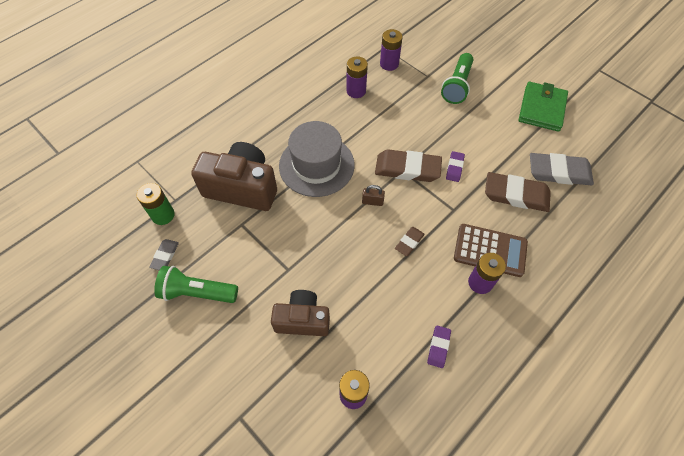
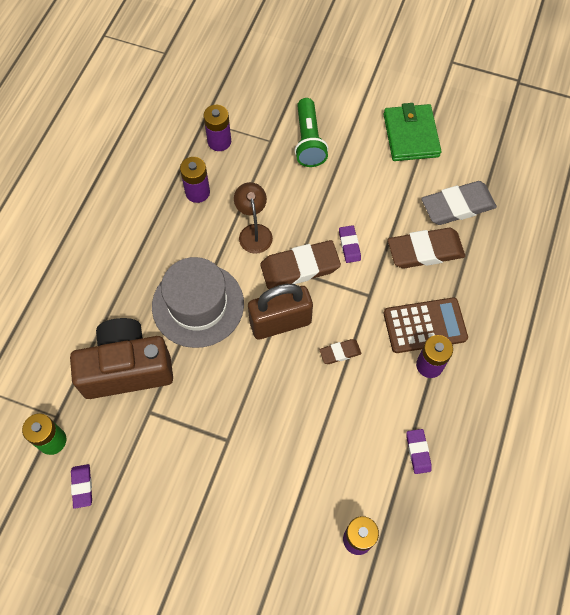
camera: 25 degrees left, 5 degrees up
grey eraser [149,239,179,270] -> purple eraser [71,464,92,509]
green flashlight [154,266,238,303] -> none
brown camera [271,290,330,336] -> none
brown padlock [362,185,385,206] -> brown padlock [248,284,313,340], size x2.38
brown eraser [395,227,425,256] -> brown eraser turned 60 degrees clockwise [319,339,361,364]
none -> brown lamp [234,182,273,254]

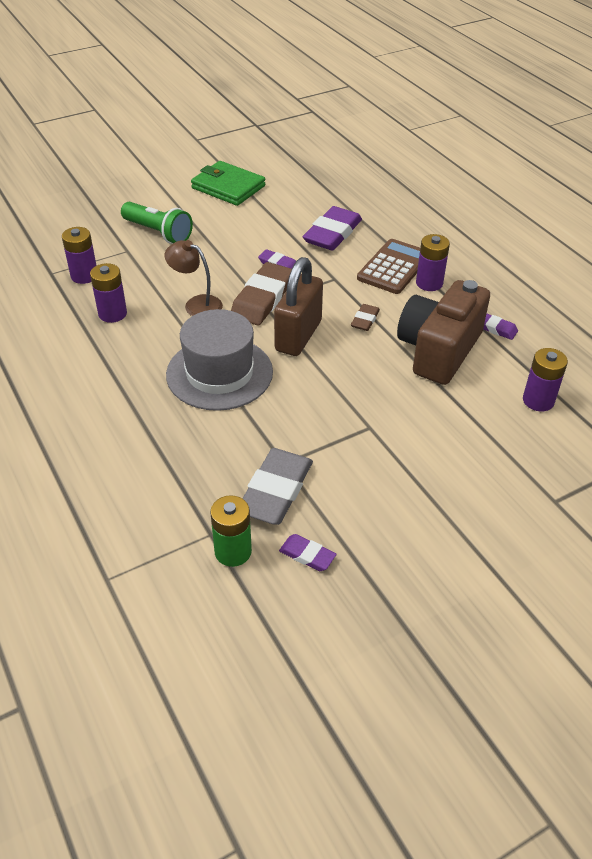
camera: 50 degrees left, 20 degrees down
brown camera [70,318,173,399] -> brown camera moved to [397,280,490,385]
brown eraser [388,228,465,268] -> purple eraser [303,206,362,251]
grey eraser [421,181,497,225] -> grey eraser moved to [242,448,313,525]

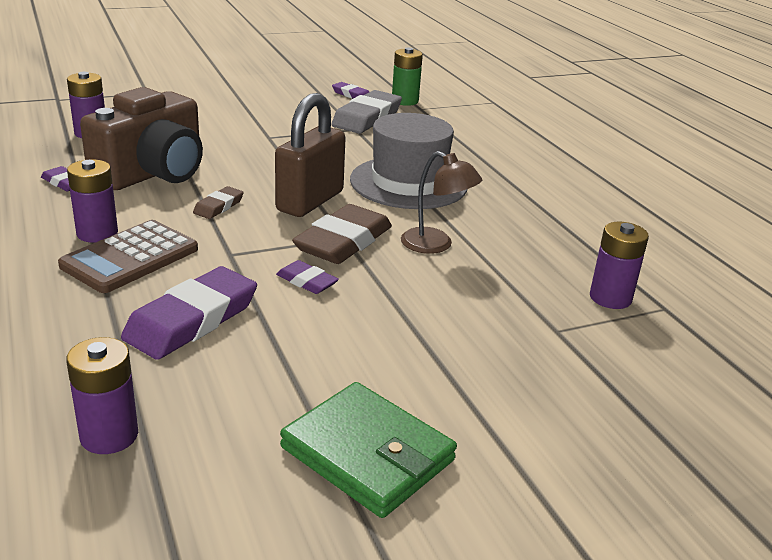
camera: 175 degrees left, 15 degrees down
purple battery [90,263,127,323] -> purple battery moved to [66,337,138,454]
green flashlight [121,202,193,244] -> none

